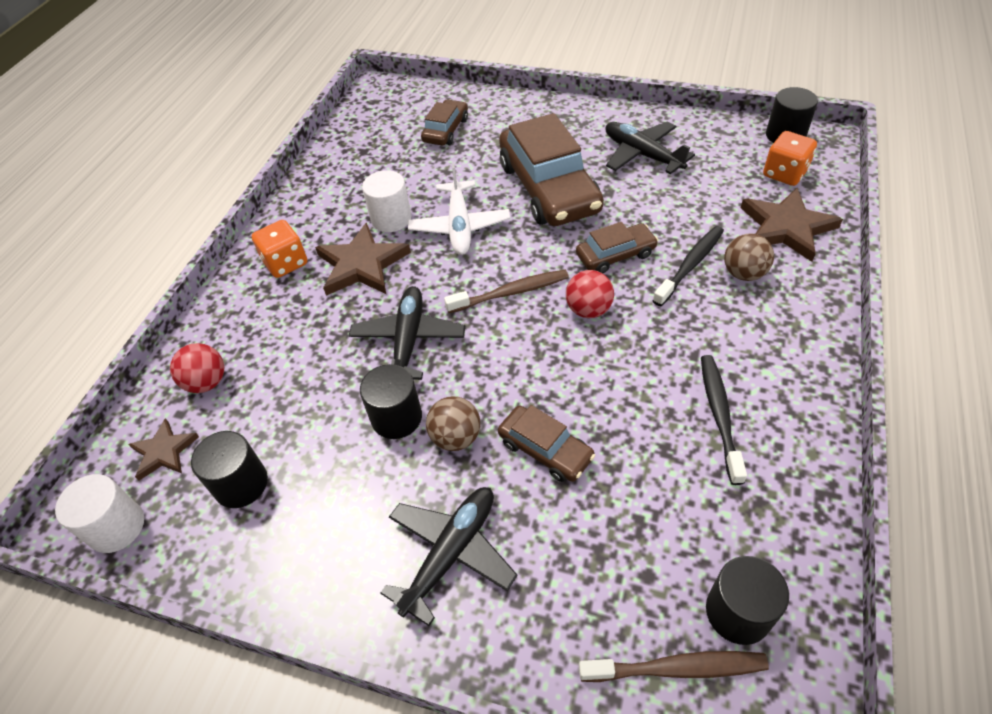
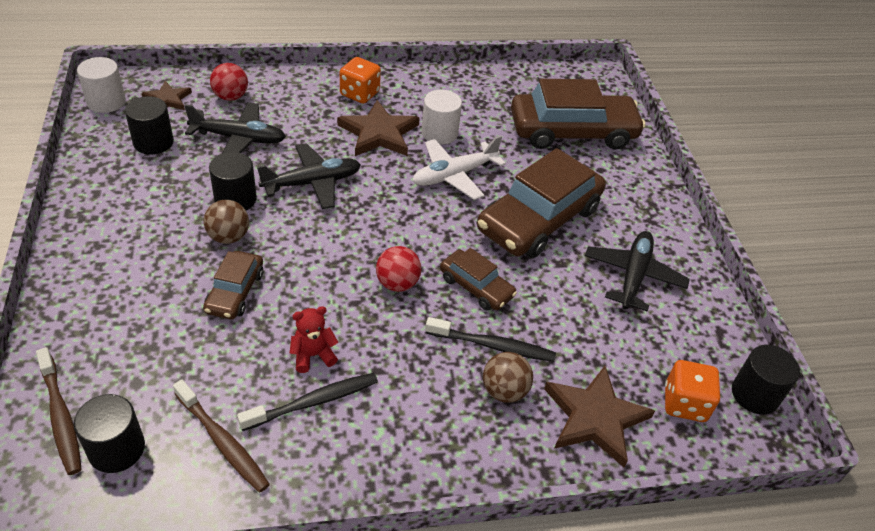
camera: 55 degrees right, 5 degrees down
black plane [380,487,517,626] -> black plane moved to [184,102,286,153]
brown car [421,99,468,146] -> brown car [511,79,645,150], size x1.98
brown toothbrush [444,270,569,313] -> brown toothbrush moved to [173,379,270,492]
none -> red teddy bear [290,306,338,373]

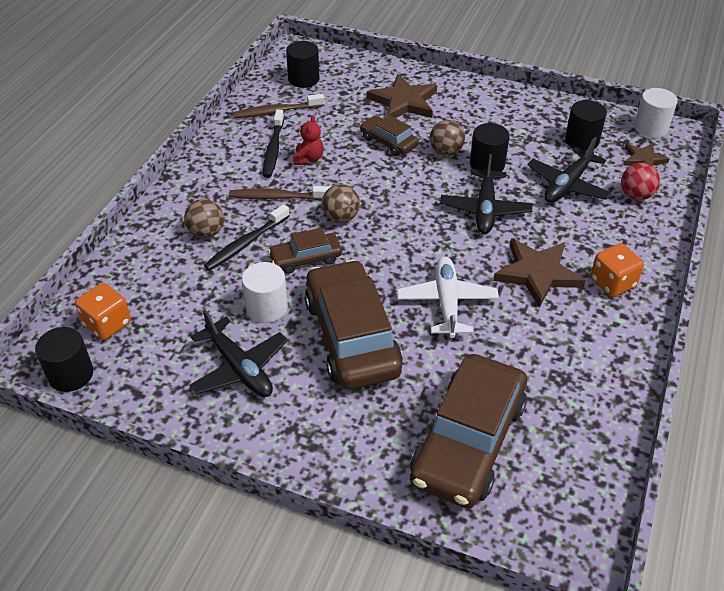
camera: 125 degrees right, 0 degrees up
brown toothbrush [36,347,82,475] -> brown toothbrush moved to [229,186,331,201]
red ball [376,246,421,292] -> brown ball [322,184,360,223]
white cylinder [421,90,462,145] -> white cylinder moved to [242,262,288,323]
brown star [544,366,655,468] -> brown star moved to [367,74,437,118]

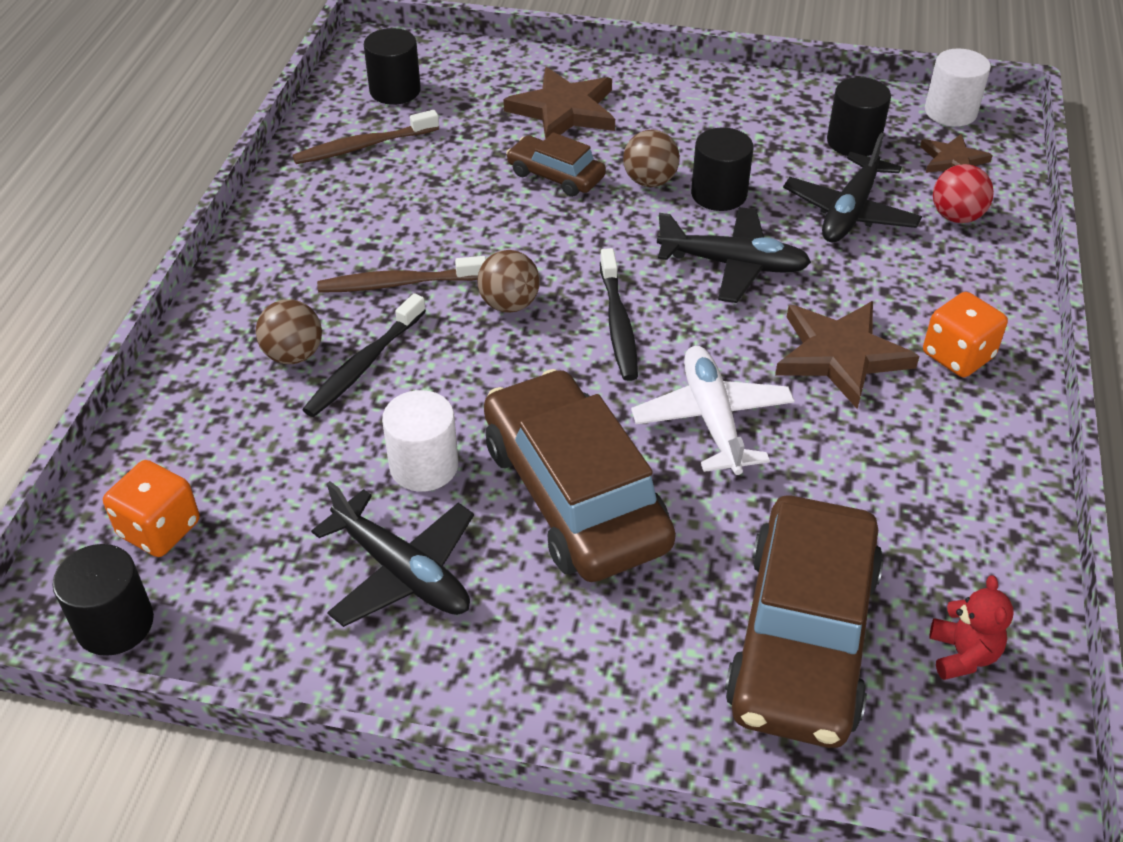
camera: 10 degrees left, 0 degrees up
black toothbrush [263,110,284,178] -> black toothbrush moved to [600,248,638,381]
brown car [268,228,342,274] -> none
red teddy bear [293,116,324,165] -> red teddy bear moved to [929,575,1014,680]
black plane [440,154,532,234] -> black plane turned 75 degrees counterclockwise [657,207,811,303]

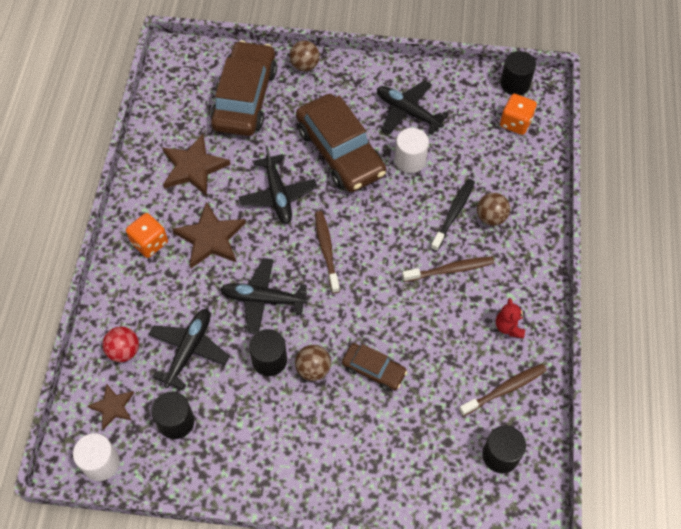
camera: 175 degrees right, 15 degrees up
brown ball [477,250,540,313] -> brown ball moved to [289,41,320,72]
brown star [503,67,615,139] -> brown star moved to [162,134,231,196]
black toothbrush [600,248,638,381] -> brown toothbrush [315,211,340,294]
white plane [631,346,795,475] -> black plane [239,146,317,224]
red teddy bear [929,575,1014,680] -> red teddy bear moved to [496,298,525,338]

